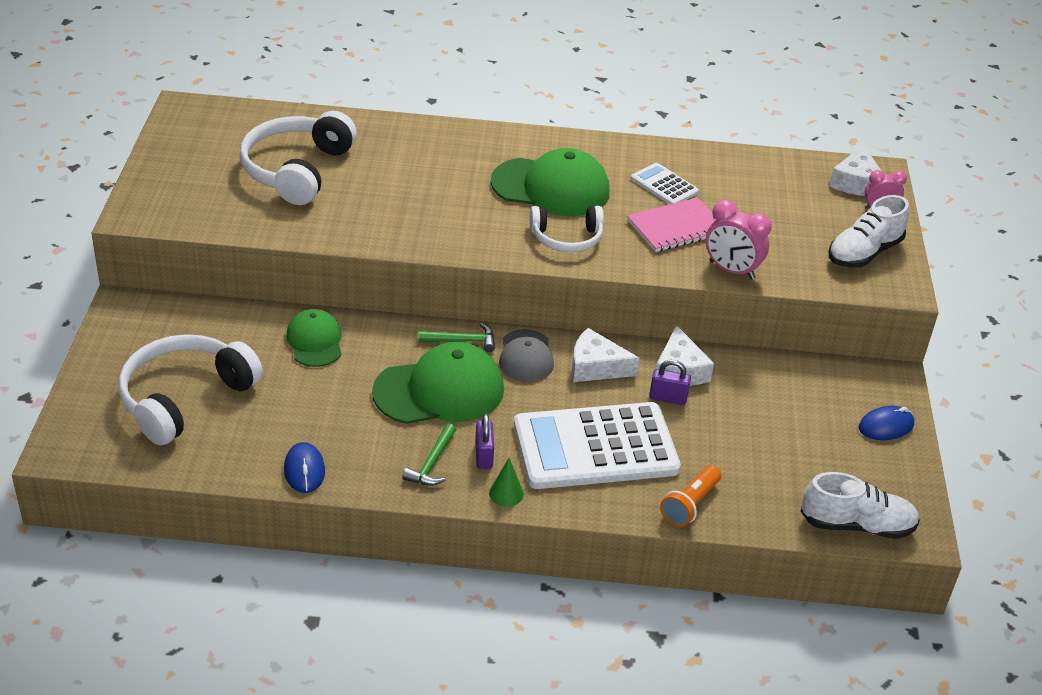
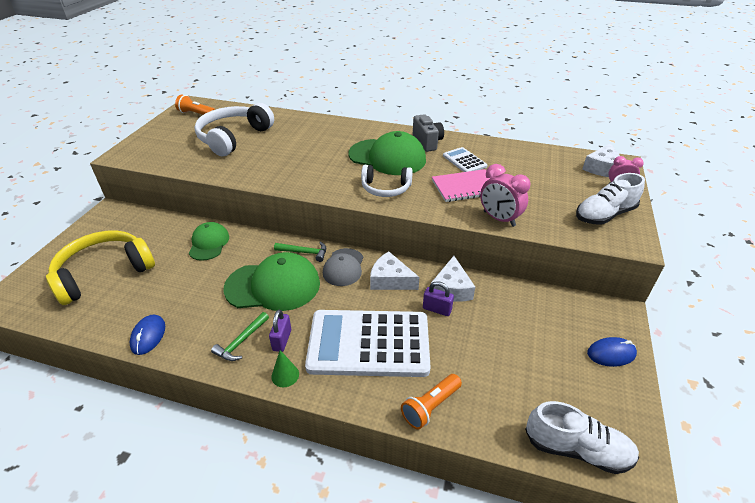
camera: 15 degrees right, 0 degrees up
white headphones [118,334,263,445] -> yellow headphones [46,230,155,305]
none -> orange flashlight [175,94,215,115]
none -> grey camera [413,114,444,152]

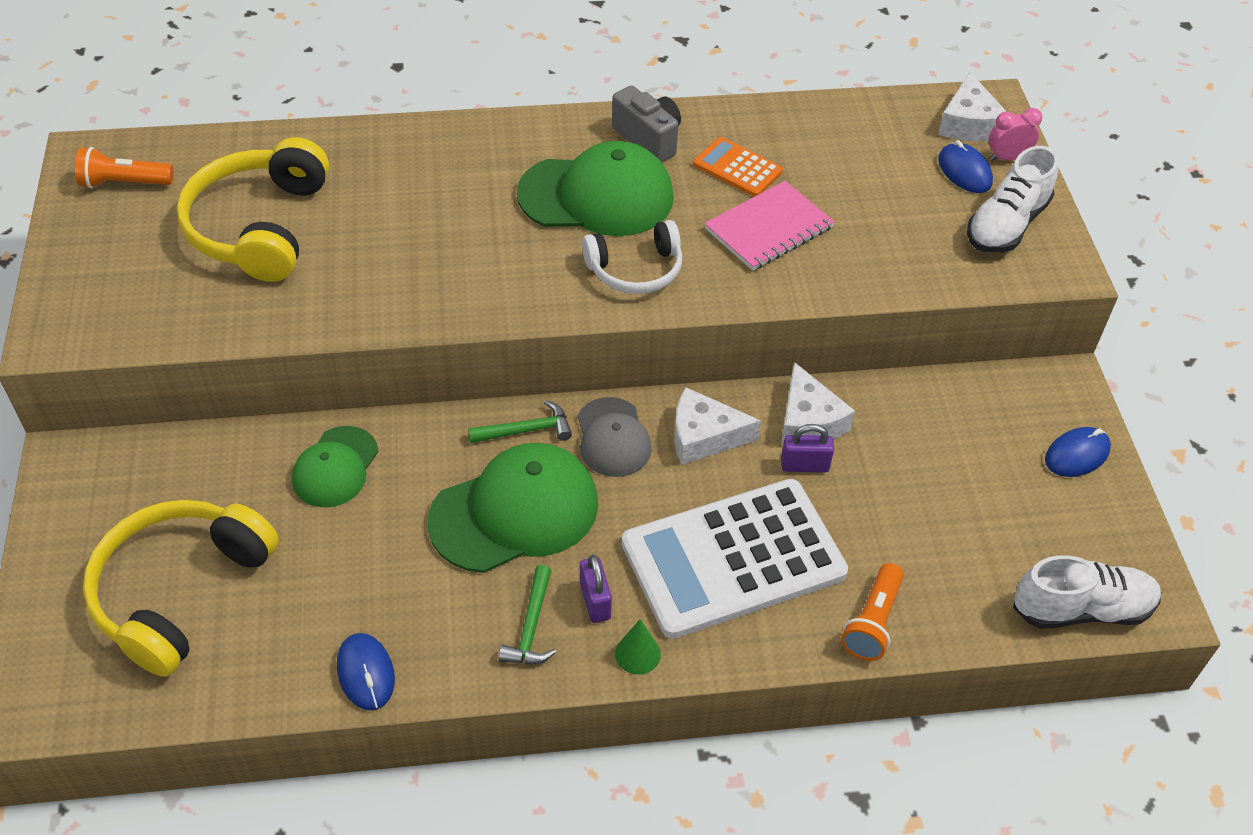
camera: 25 degrees left, 10 degrees up
green cap [189,222,229,261] -> green cap turned 135 degrees counterclockwise [292,426,378,507]
white headphones [194,103,274,156] -> yellow headphones [177,137,329,282]
white calculator [443,147,487,172] -> orange calculator [693,137,783,197]
pink clock [480,164,531,227] -> none
none -> blue mouse [938,140,993,193]

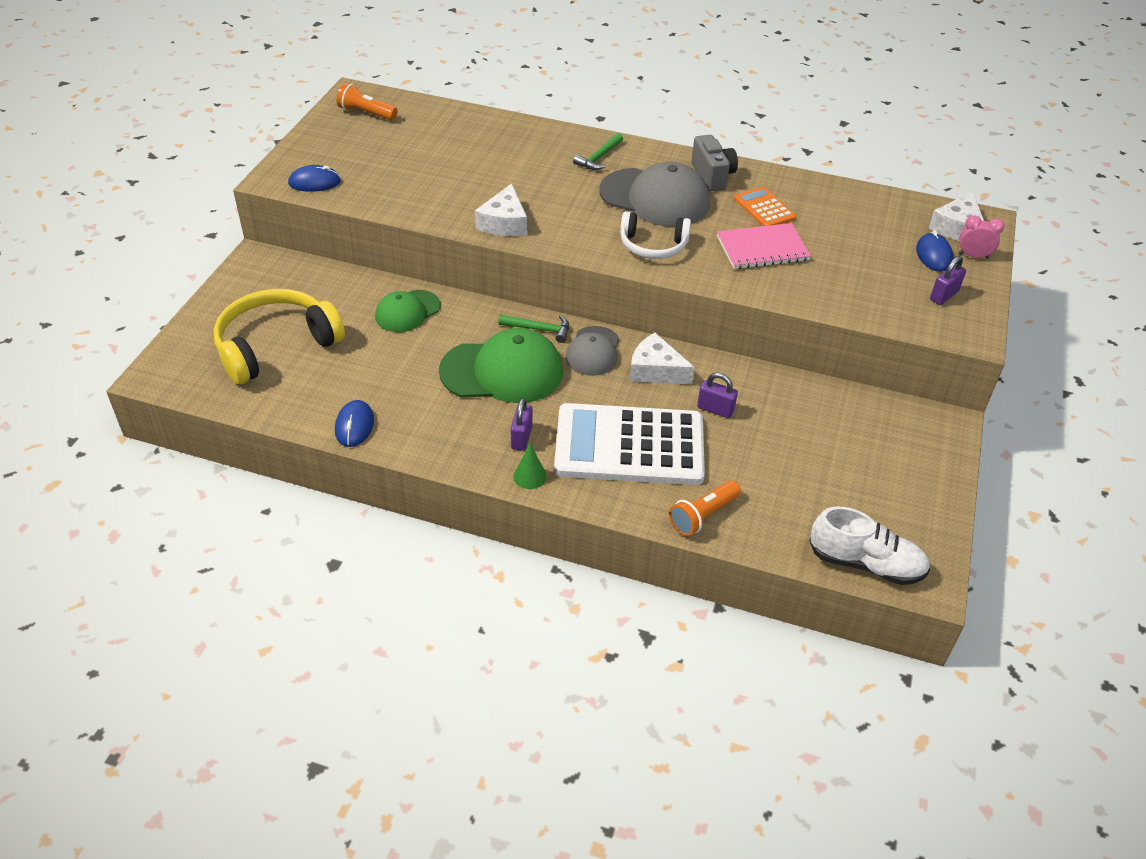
camera: 25 degrees right, 5 degrees down
yellow headphones [177,137,329,282] -> none
green hammer [499,565,556,664] -> green hammer moved to [573,133,623,170]
green cap [517,141,674,236] -> grey cap [599,162,710,227]
white cheese [781,362,855,445] -> white cheese moved to [475,183,527,236]
white shoe [967,146,1059,253] -> purple padlock [930,256,966,305]
blue mouse [1045,427,1111,477] -> blue mouse moved to [288,165,341,192]

